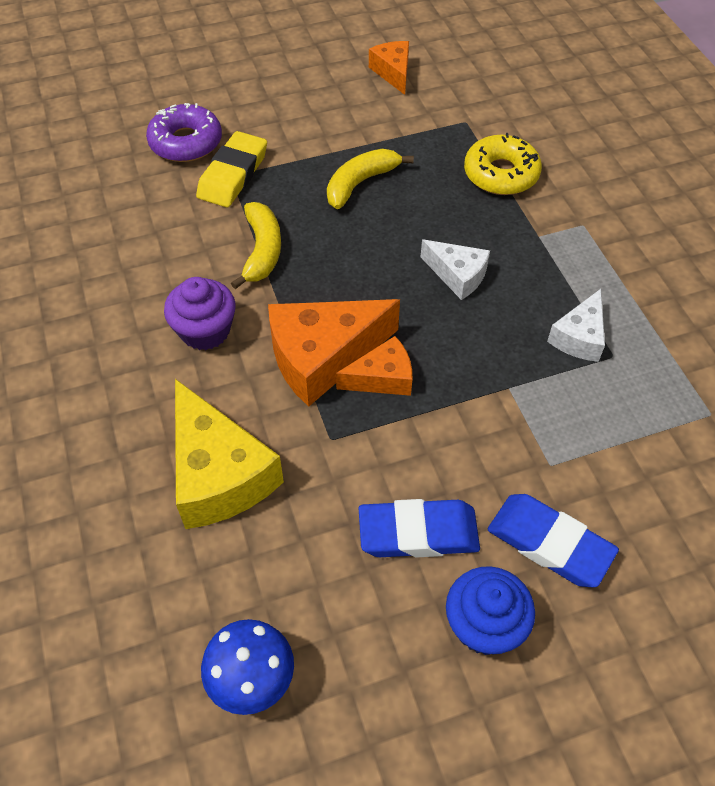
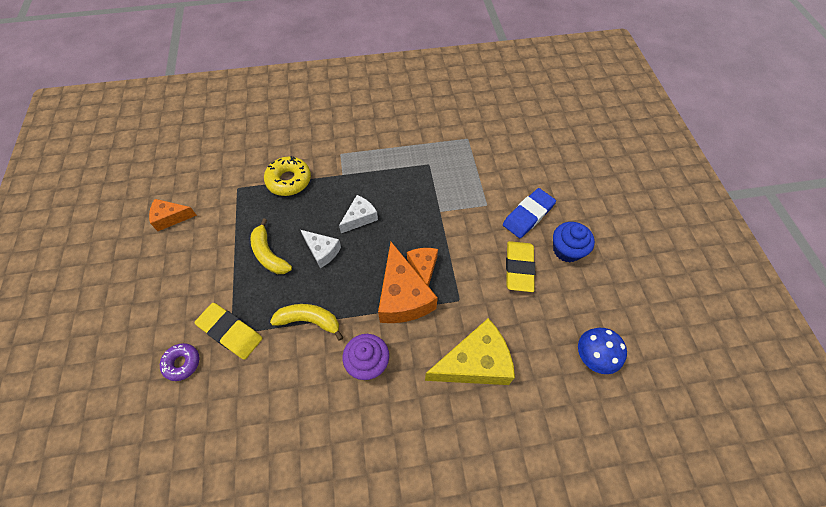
camera: 80 degrees left, 5 degrees up
purple donut [146,103,222,162] -> purple donut [160,343,200,381], size x0.65
blue eraser [359,499,480,557] -> yellow eraser [506,241,535,292]
white cheese [547,289,605,362] -> white cheese moved to [301,230,341,268]

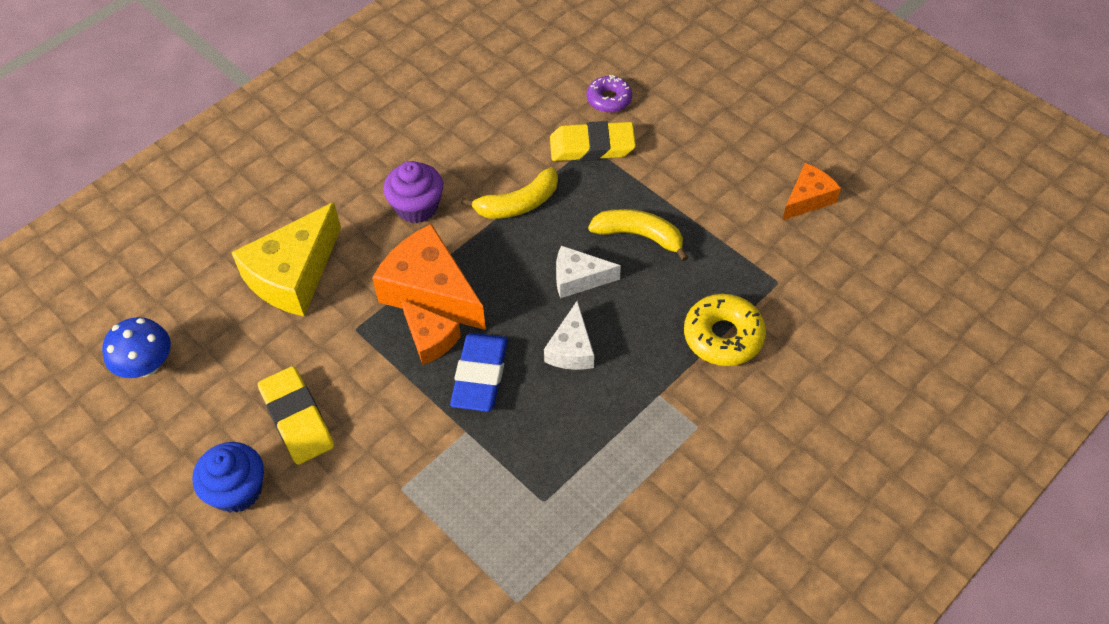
camera: 145 degrees right, 5 degrees down
blue eraser [503,188,556,238] -> blue eraser moved to [450,333,508,412]

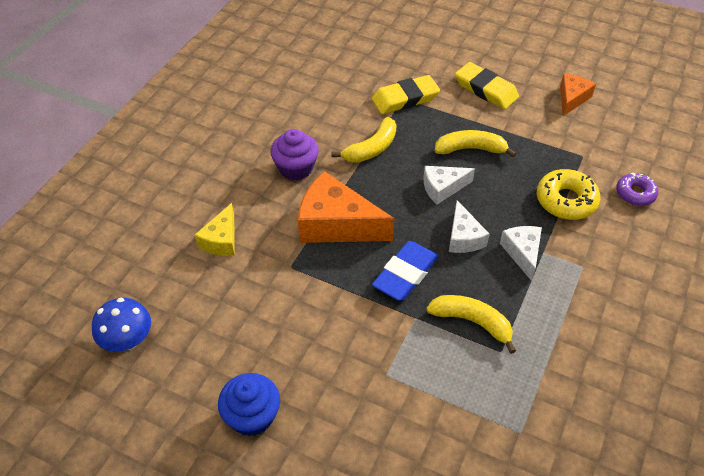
camera: 20 degrees left, 5 degrees down
yellow cheese [231,202,341,316] -> yellow cheese [195,203,235,256], size x0.57
yellow eraser [258,366,334,465] -> yellow eraser moved to [455,62,519,109]
orange cheese [401,300,461,365] -> none
blue eraser [450,333,508,412] -> blue eraser turned 45 degrees clockwise [372,241,439,301]
purple donut [587,75,632,113] -> purple donut moved to [616,172,658,206]
none -> yellow banana [426,295,516,354]
none -> white cheese [500,226,542,281]

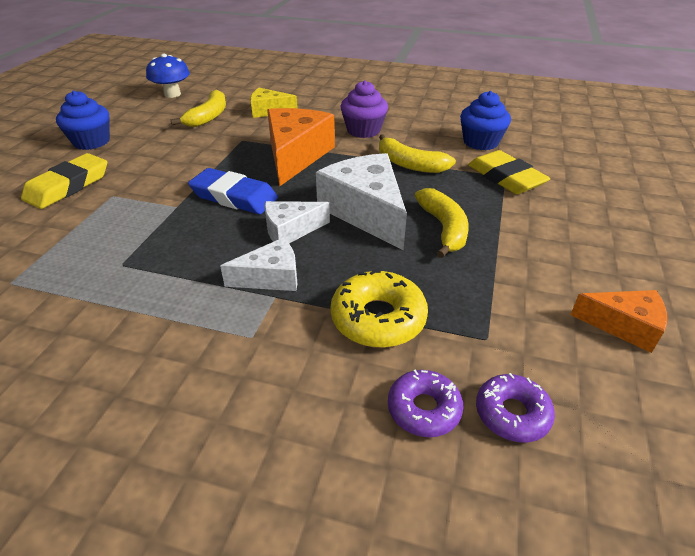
camera: 80 degrees right, 10 degrees down
white cheese [423,166,475,205] -> white cheese [316,153,407,250], size x1.77
yellow banana [426,295,516,354] -> yellow banana moved to [171,90,226,127]
yellow eraser [455,62,519,109] -> yellow eraser moved to [21,153,107,209]
none -> blue cupcake [460,91,511,150]
none -> purple donut [476,373,555,443]

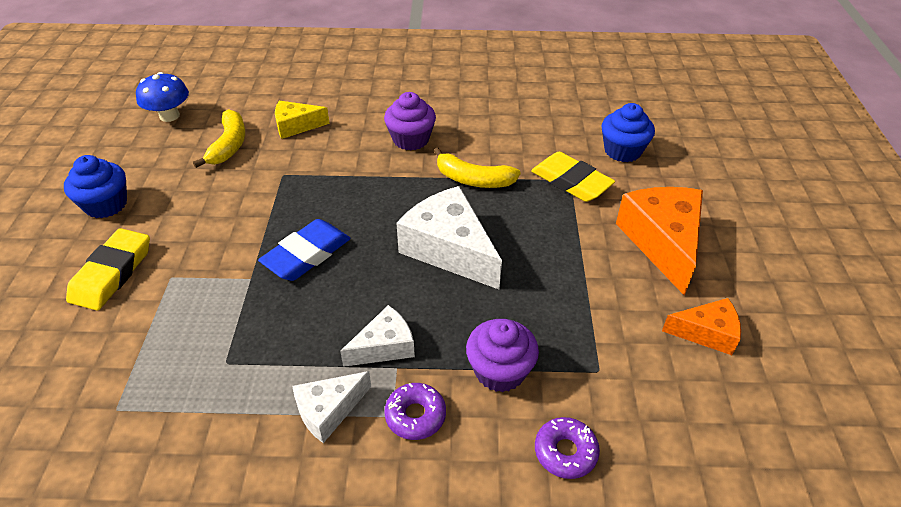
camera: 15 degrees left, 5 degrees up
blue eraser [188,168,278,214] -> blue eraser turned 60 degrees counterclockwise [258,219,351,281]
white cheese [265,201,330,243] -> white cheese moved to [292,371,371,443]
orange cheese [267,108,335,186] -> orange cheese moved to [616,187,703,296]
yellow donut [330,269,428,348] -> purple cupcake [466,319,539,392]
yellow banana [415,188,469,258] -> none
blue cupcake [460,91,511,150] -> blue cupcake moved to [602,103,655,162]
purple donut [476,373,555,443] -> purple donut moved to [384,383,446,440]

